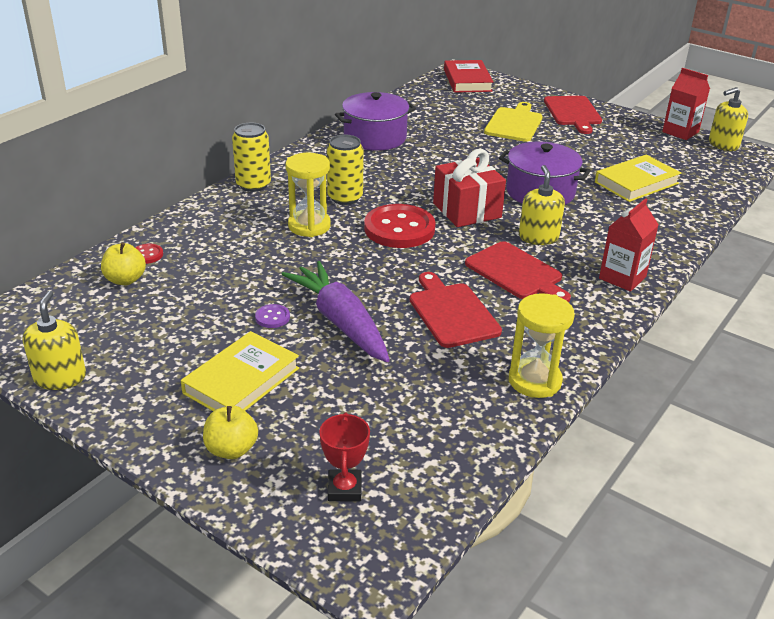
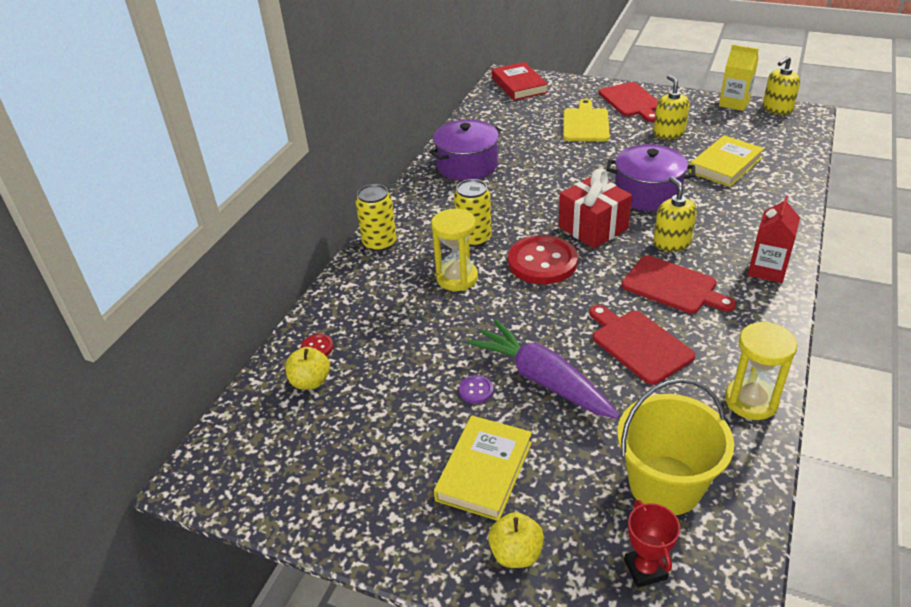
camera: 10 degrees left, 5 degrees up
yellow soap dispenser [22,291,86,390] -> yellow soap dispenser moved to [654,75,690,139]
red carton [662,68,710,140] -> yellow carton [719,45,759,111]
none -> yellow bucket [617,378,734,515]

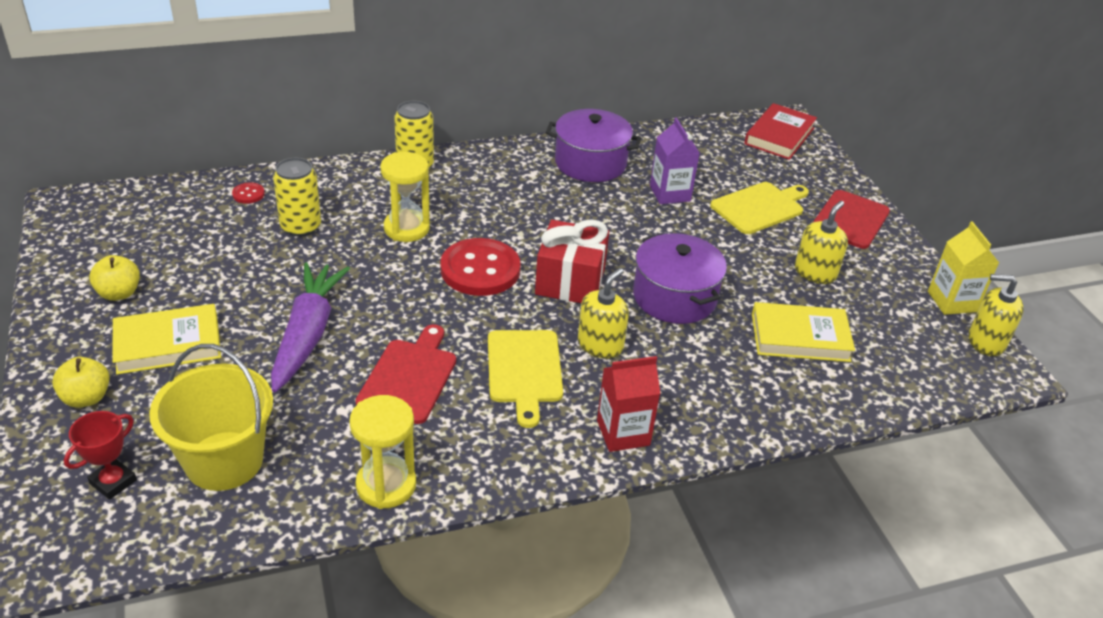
camera: 45 degrees right, 0 degrees up
yellow apple [285,347,330,390] -> yellow apple moved to [89,255,140,301]
yellow can [454,179,492,247] -> yellow can moved to [273,158,321,237]
purple button [459,375,493,404] -> none
red cutting board [621,255,736,314] -> yellow cutting board [488,330,563,428]
none -> purple carton [650,118,700,204]

